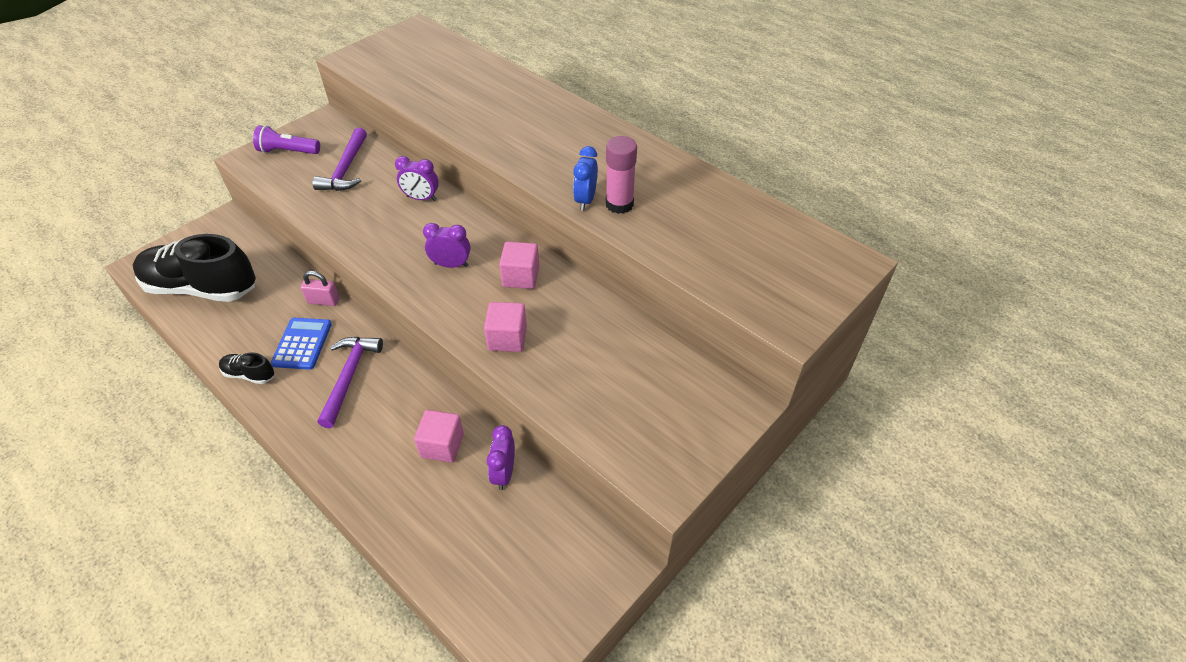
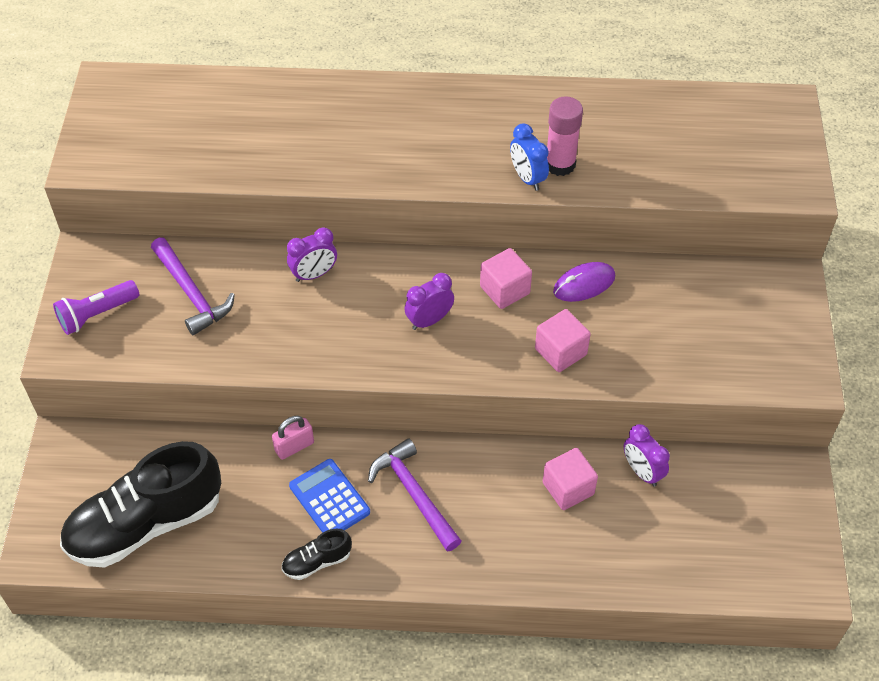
camera: 40 degrees left, 5 degrees up
none -> purple mouse [553,262,615,302]

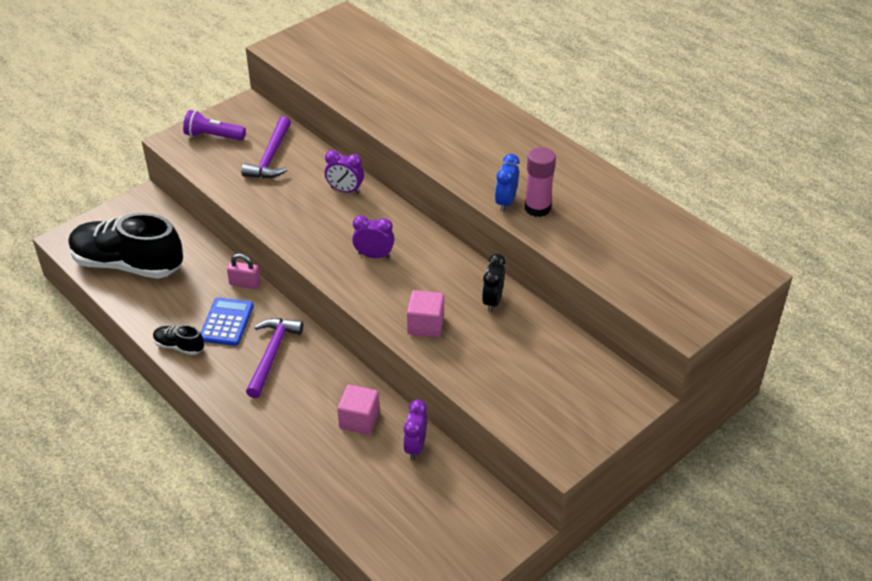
camera: 45 degrees right, 10 degrees down
pink cube [480,248,532,309] -> none
purple mouse [553,262,615,302] -> black clock [482,254,505,312]

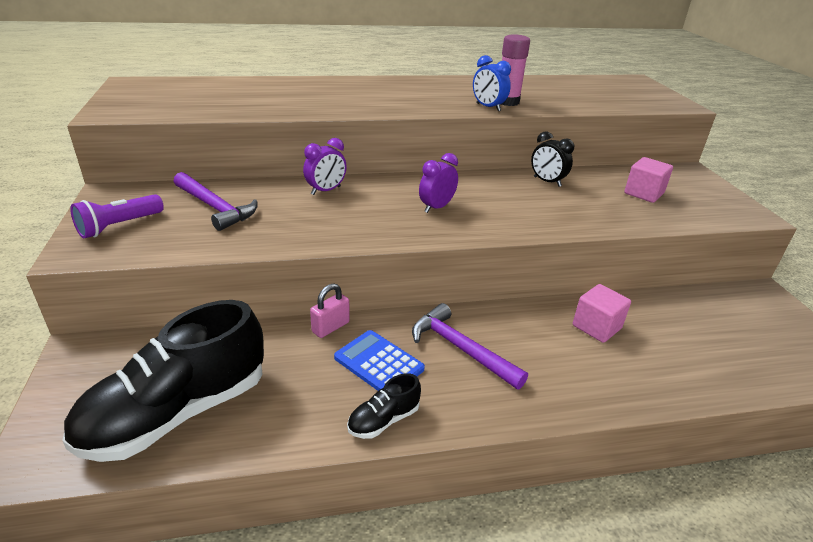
camera: 60 degrees left, 10 degrees down
purple clock [403,400,427,460] -> none
pink cube [407,290,444,338] -> pink cube moved to [624,157,673,203]

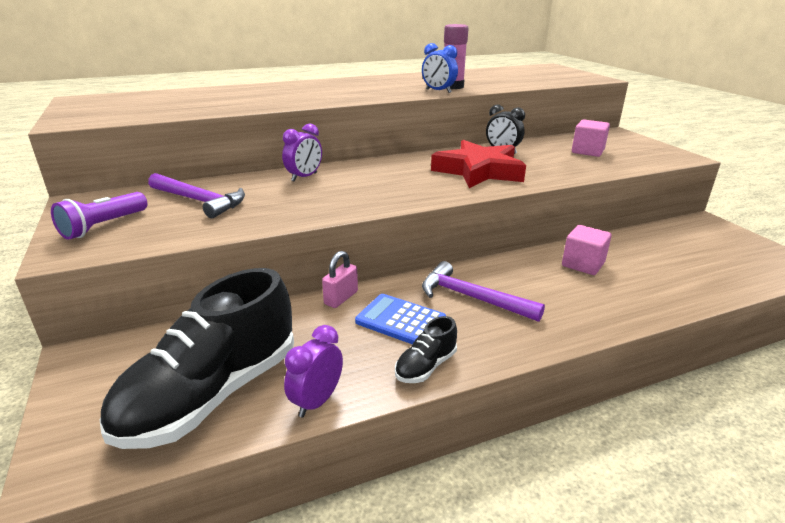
camera: 10 degrees left, 5 degrees down
purple clock [419,153,458,213] -> purple clock moved to [284,325,343,418]
none -> red star [431,140,526,188]

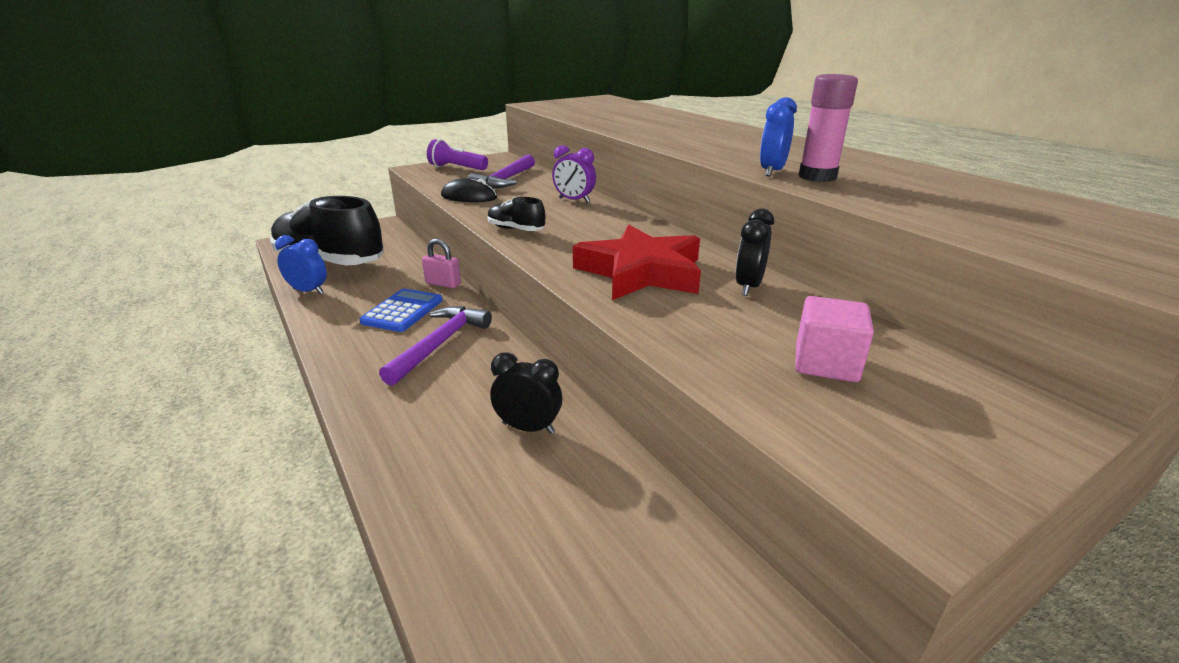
camera: 80 degrees right, 0 degrees up
purple clock [284,325,343,418] -> blue clock [275,235,327,294]
black shoe [395,316,457,383] -> black shoe moved to [487,197,545,231]
pink cube [562,225,612,275] -> black clock [490,352,562,434]
none -> black mouse [441,178,497,202]

